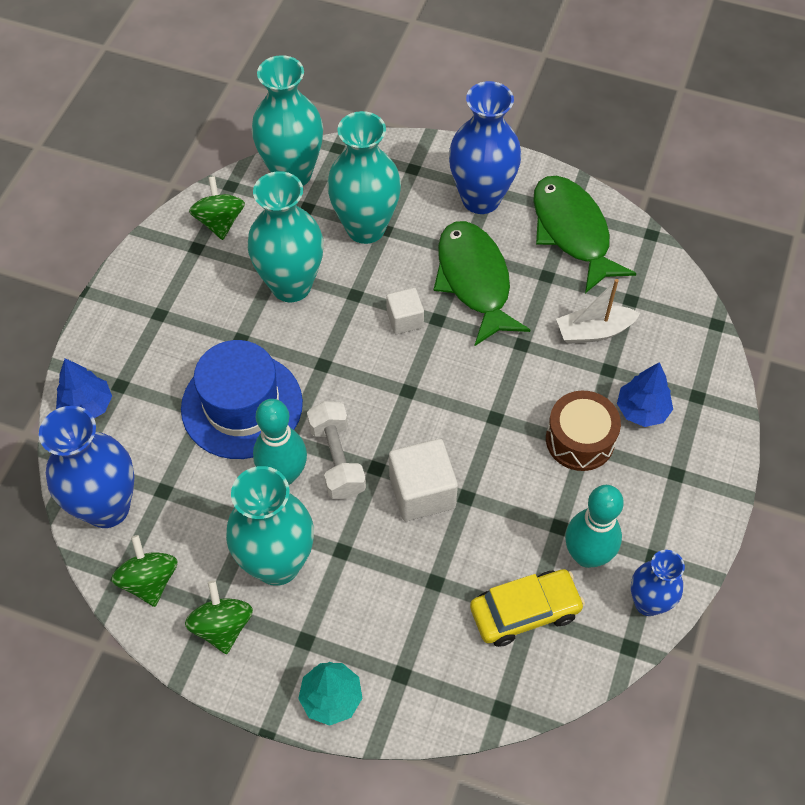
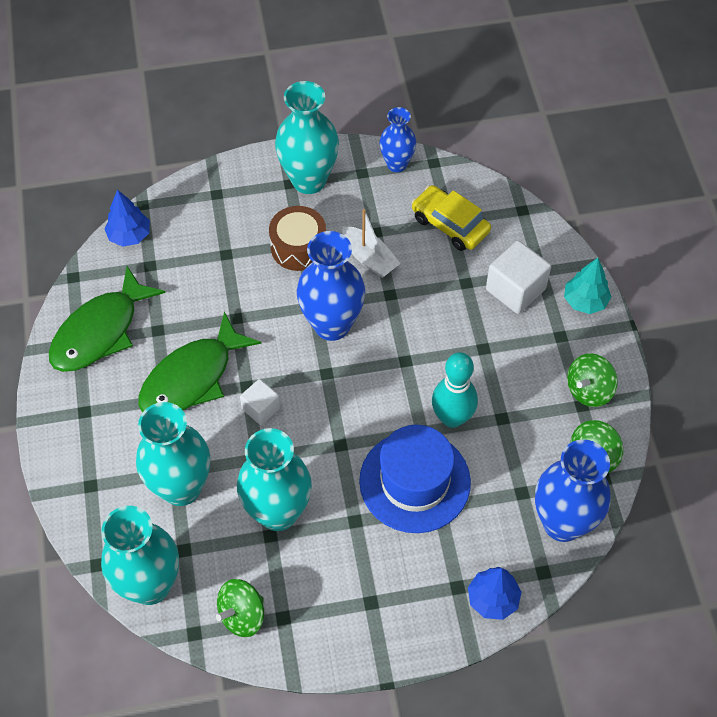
camera: 120 degrees left, 0 degrees up
turquoise vase [226,466,314,586] -> turquoise vase moved to [275,81,339,194]
white dumbbell [307,401,366,499] -> none
white cube [389,439,458,521] -> white cube moved to [486,240,551,314]
blue vase [449,81,521,214] -> blue vase moved to [297,231,365,341]
white boat [556,279,640,344] -> white boat moved to [342,209,401,278]
turquoise bowling pin [565,485,624,568] -> none
blue tree [617,362,673,427] -> blue tree moved to [104,190,150,247]

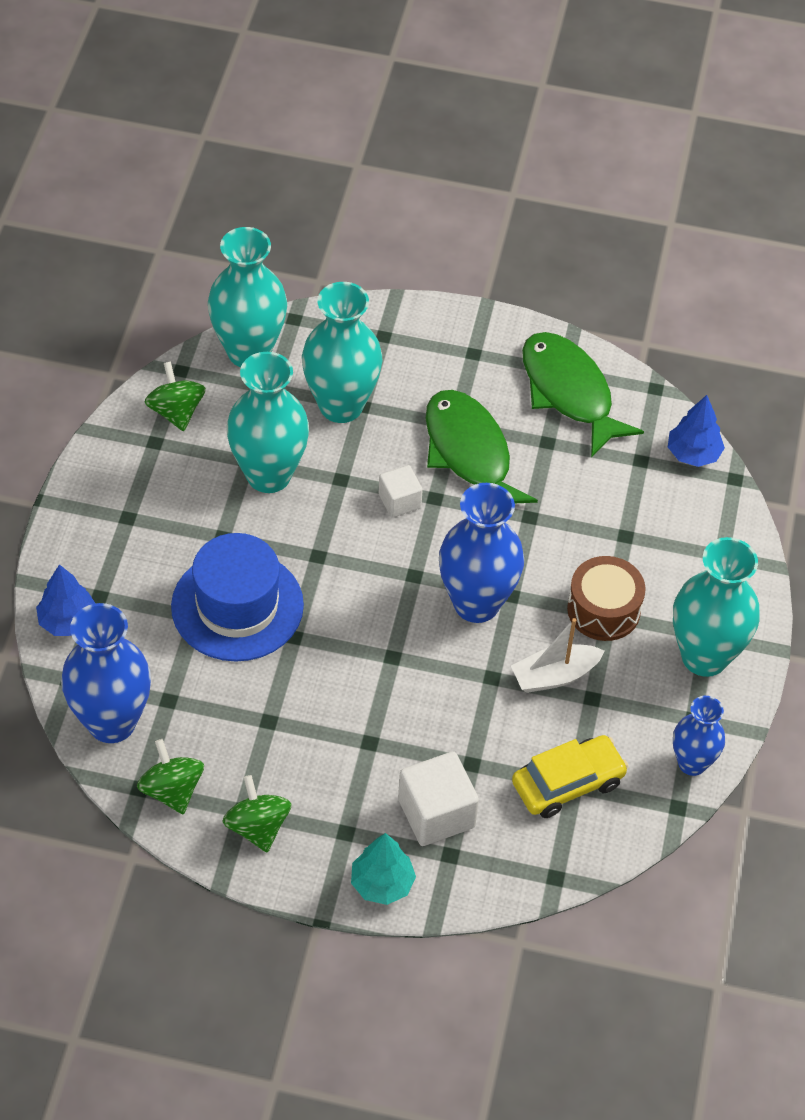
camera: 110 degrees right, 5 degrees down
turquoise bowling pin [432,352,478,428] -> none

